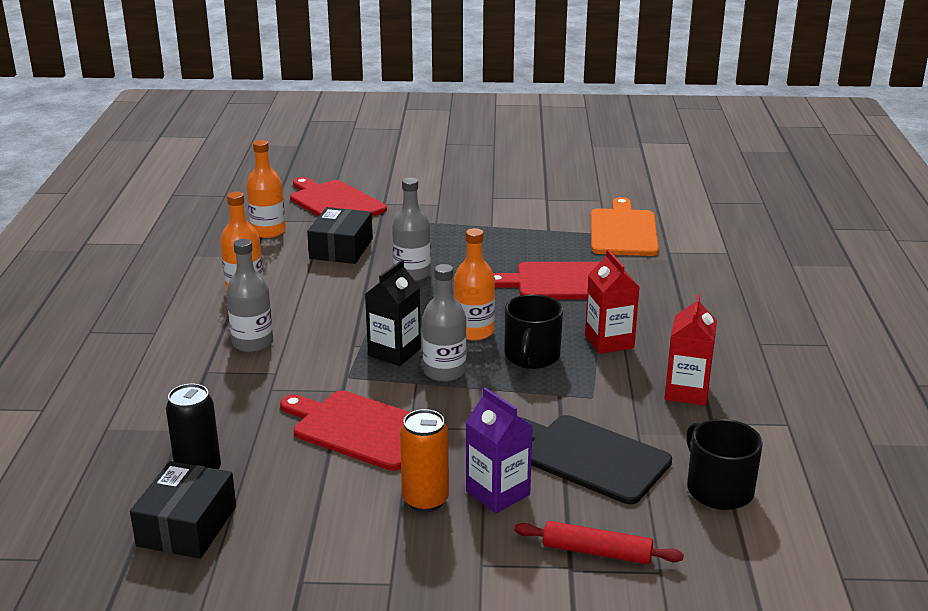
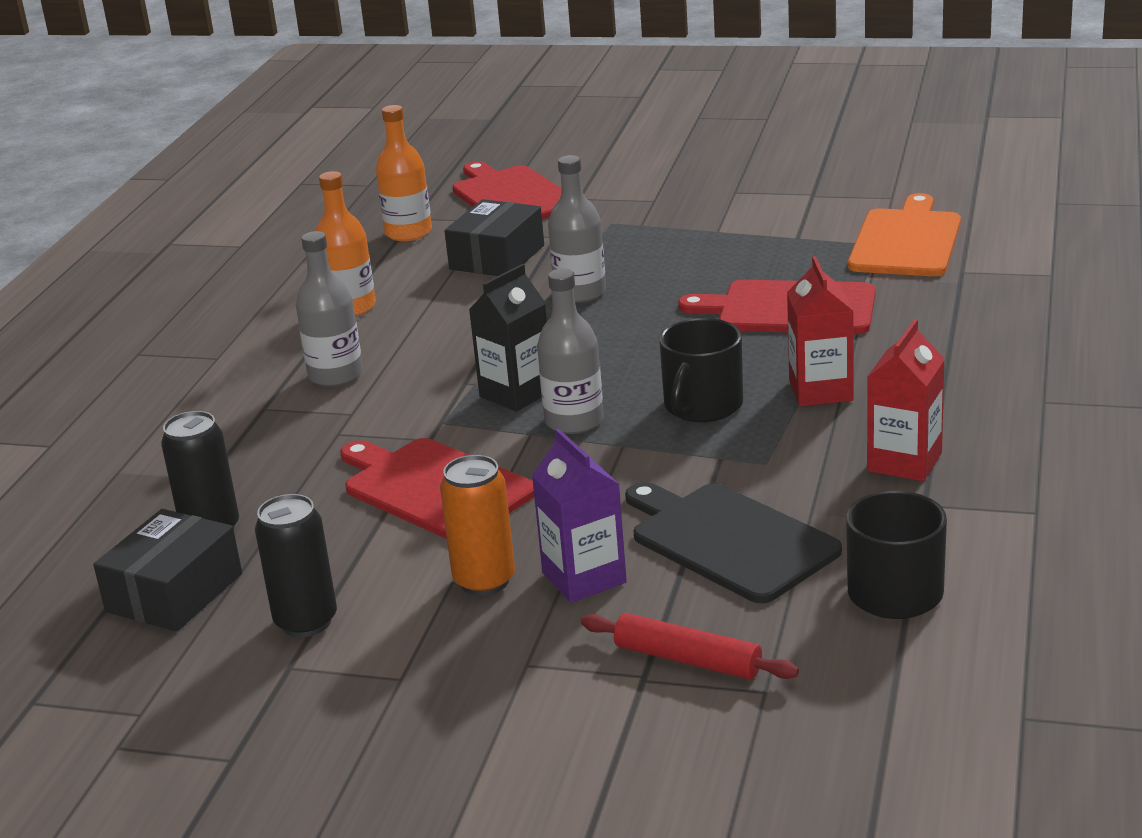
camera: 15 degrees right, 0 degrees up
orange bottle [454,228,495,341] -> none
none -> black can [255,494,337,637]

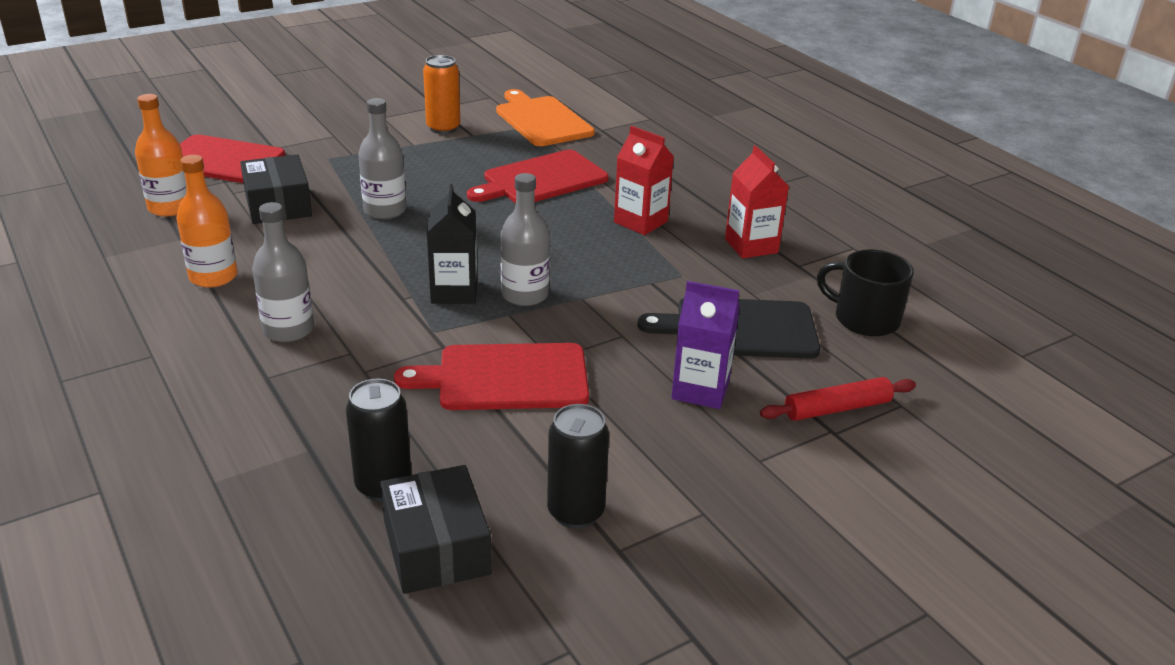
camera: 50 degrees left, 5 degrees up
orange can [440,455,515,596] -> orange can moved to [423,55,461,134]
black mug [659,318,743,422] -> none

